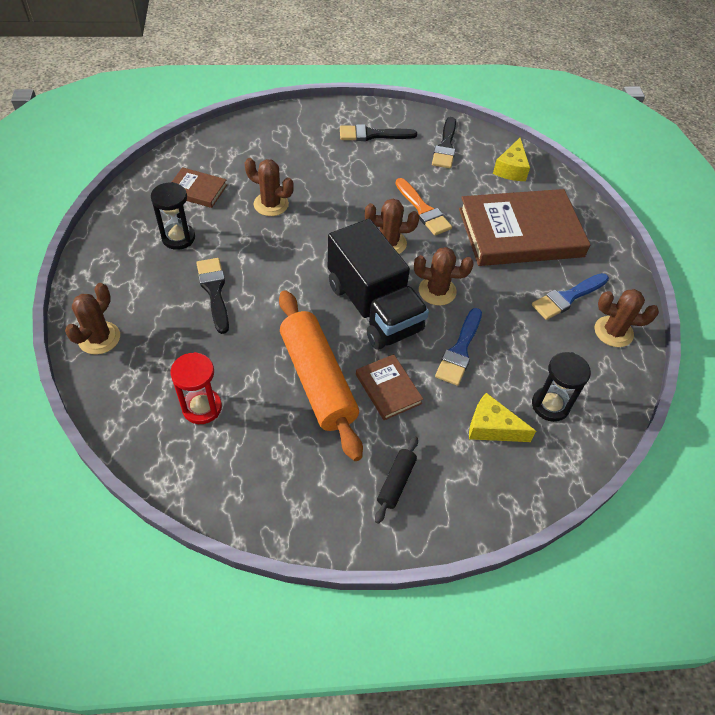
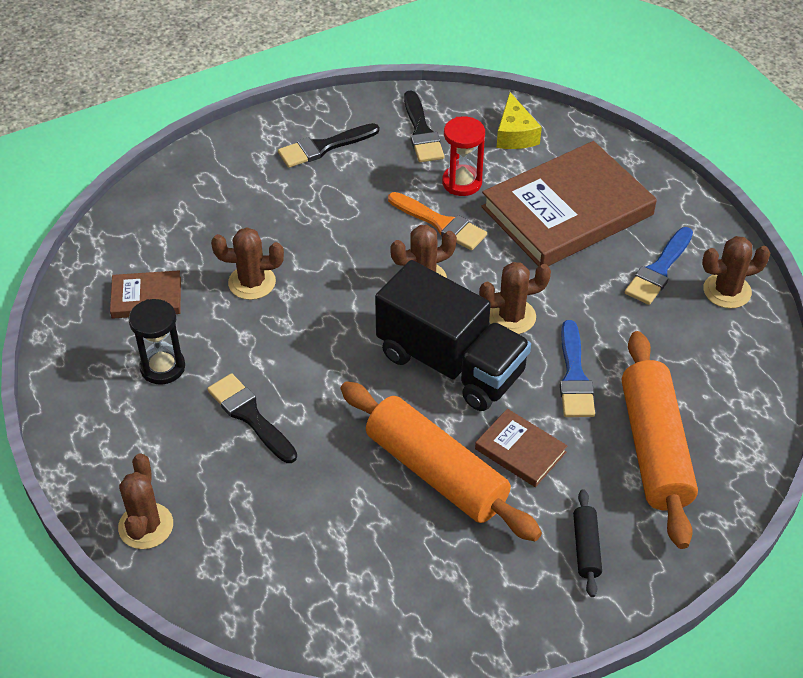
camera: 20 degrees left, 5 degrees down
red hourglass [170,352,222,424] -> red hourglass moved to [442,117,485,196]
yellow cheese [469,393,536,442] -> orange rolling pin [622,331,698,549]
black hourglass [532,352,591,422] -> none

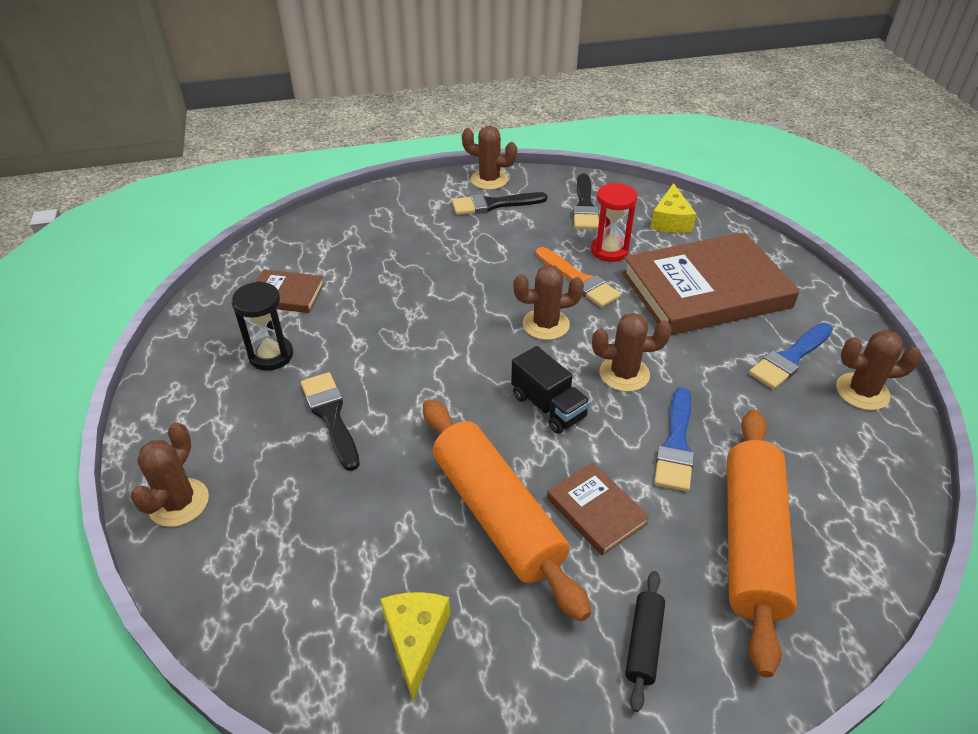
camera: 15 degrees right, 5 degrees down
brown cactus [211,227,284,300] -> brown cactus moved to [462,126,517,190]
black truck [375,260,531,411] -> black truck [511,346,590,434], size x0.53
none -> yellow cheese [380,592,450,701]

